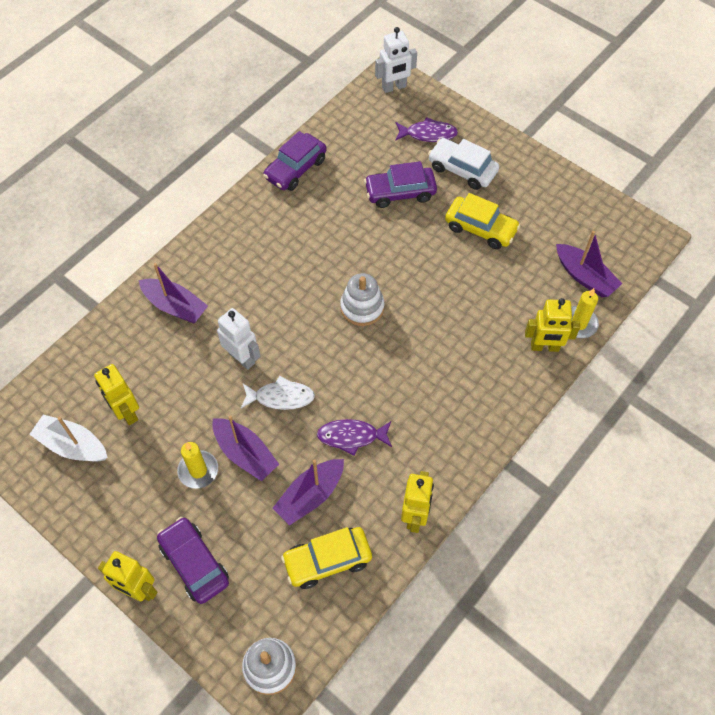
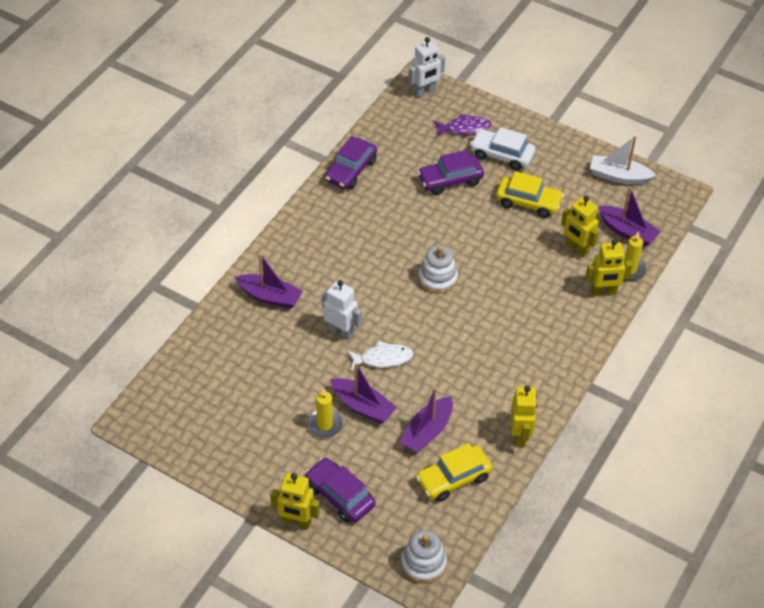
camera: 10 degrees left, 10 degrees down
white boat [29,415,108,462] -> white boat moved to [590,136,656,185]
yellow robot [94,364,139,425] -> yellow robot moved to [561,196,599,257]
purple fish [317,419,392,456] -> none

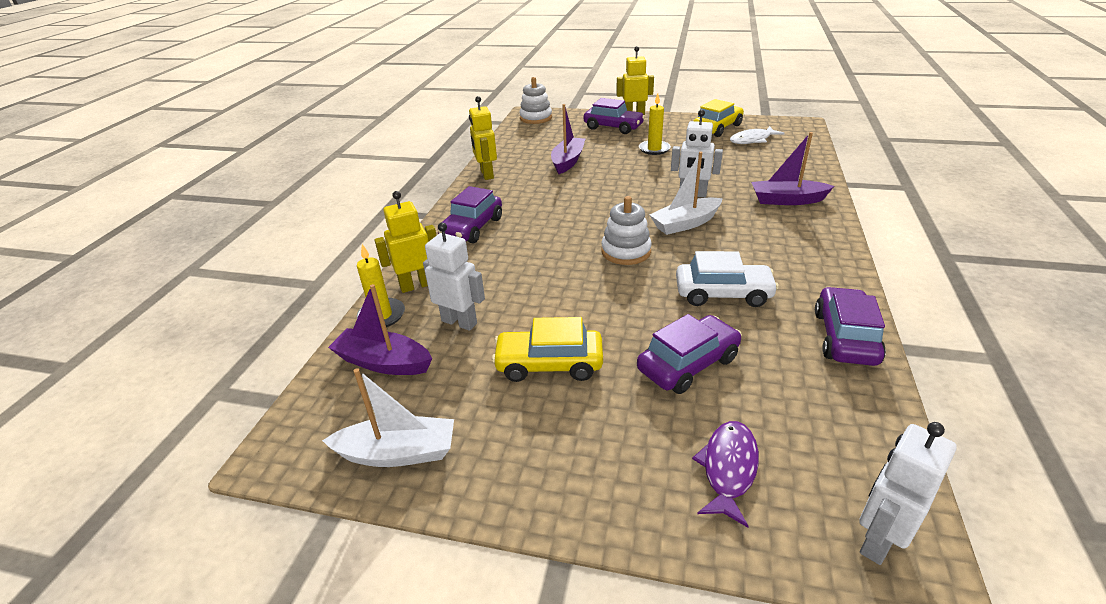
camera: 165 degrees right, 15 degrees down
purple boat [330,363,397,424] -> none
white fish [347,341,413,370] -> white fish moved to [730,126,785,144]
yellow car [416,443,492,502] -> yellow car moved to [694,99,744,137]
purple fish [433,114,492,137] -> purple fish turned 135 degrees clockwise [692,421,759,528]
white car [470,127,535,171] -> white car moved to [676,251,779,307]
yellow robot [561,196,599,257] -> white robot [423,222,485,331]
none -> purple car [438,186,502,243]
none -> white boat [649,152,723,235]

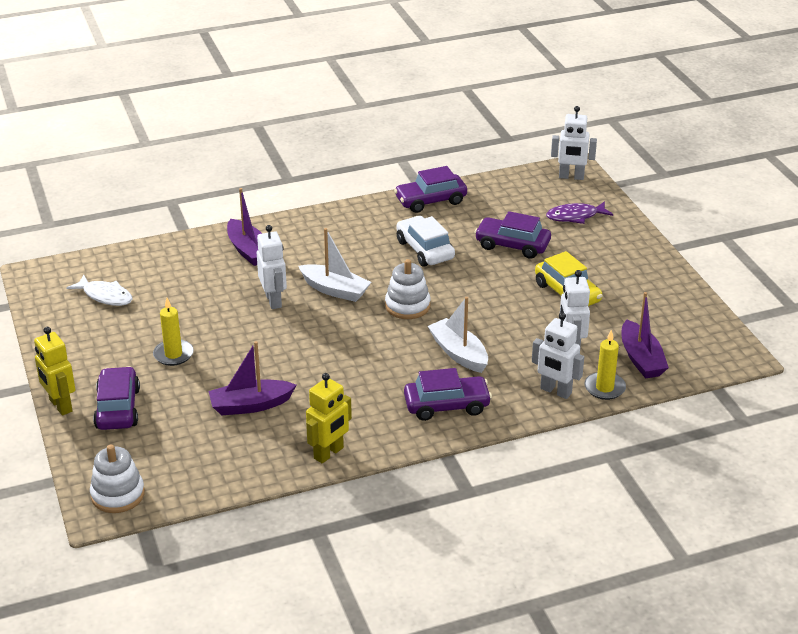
camera: 125 degrees left, 0 degrees up
white boat [322,368,454,467] -> white boat moved to [428,297,488,373]
yellow robot [374,191,437,293] -> white robot [532,312,584,399]
yellow car [694,99,744,137] -> none

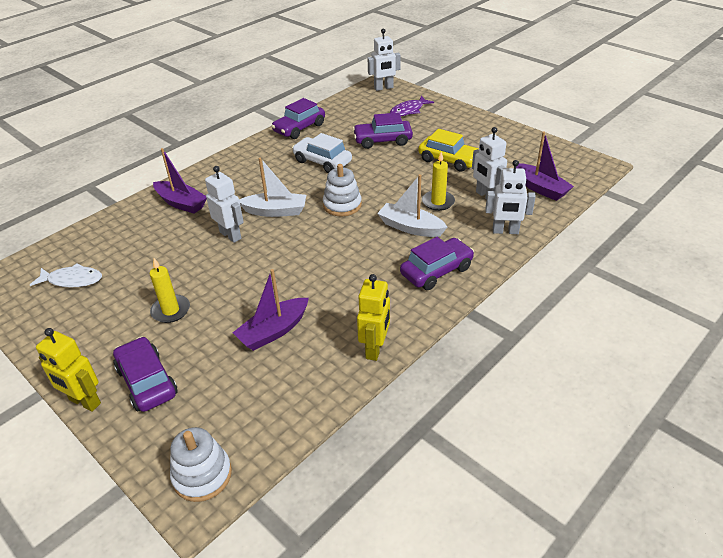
camera: 25 degrees left, 5 degrees up
yellow candle [584,330,626,400] -> yellow candle moved to [422,152,455,211]

